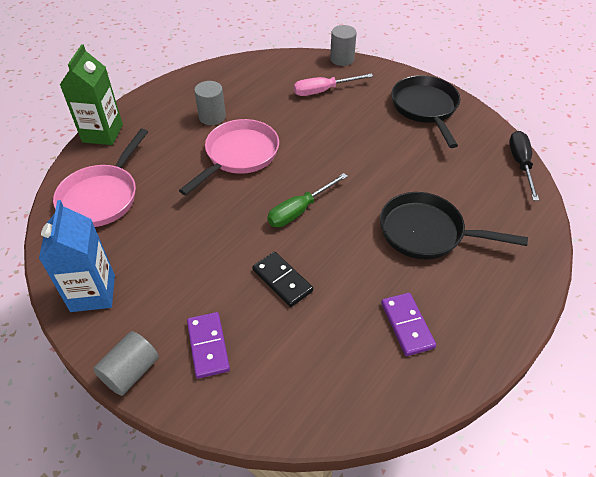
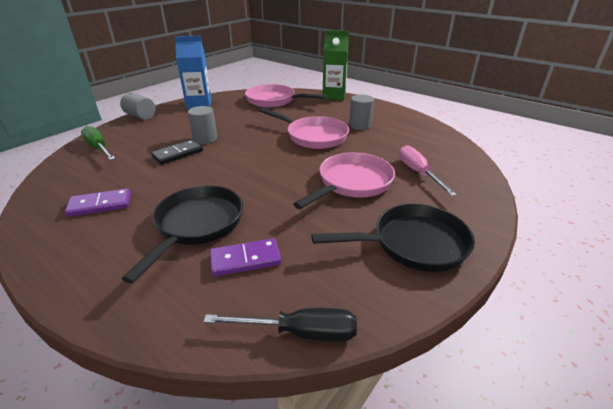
camera: 90 degrees right, 15 degrees down
purple domino [187,312,230,379] -> purple domino moved to [210,238,282,277]
green screwdriver [267,173,348,227] -> green screwdriver moved to [81,126,115,160]
grey cylinder [330,25,357,66] -> grey cylinder moved to [188,106,217,144]
none -> pink pan [293,152,395,209]

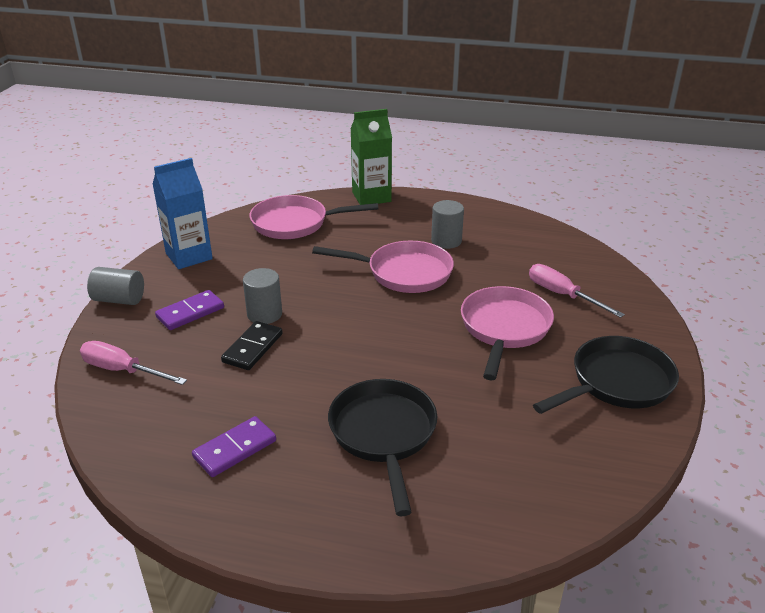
camera: 25 degrees left, 0 degrees up
green screwdriver [81,126,115,160] -> pink screwdriver [80,341,187,385]
black screwdriver [203,308,357,342] -> none
purple domino [210,238,282,277] -> purple domino moved to [155,290,224,330]

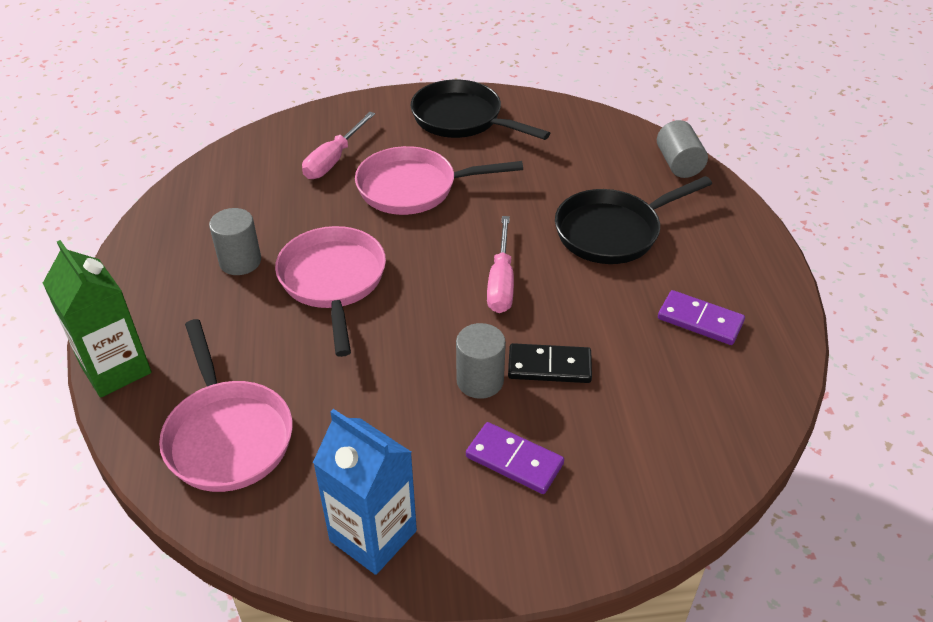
camera: 110 degrees left, 10 degrees up
pink screwdriver [80,341,187,385] -> pink screwdriver moved to [487,216,514,313]
grey cylinder [87,267,144,305] -> grey cylinder moved to [657,120,708,178]

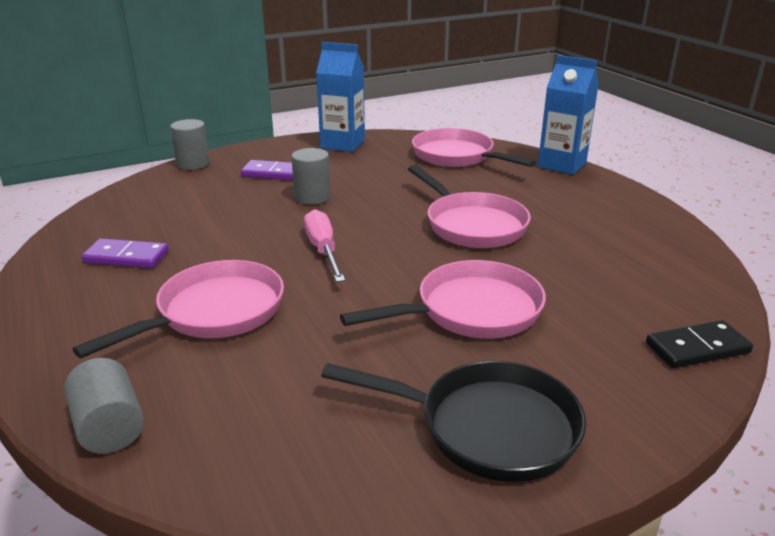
camera: 160 degrees right, 15 degrees down
green carton [43,240,152,398] -> blue carton [538,55,599,175]
grey cylinder [209,208,261,275] -> grey cylinder moved to [170,119,210,170]
pink screwdriver [302,112,375,179] -> none
black domino [508,343,592,383] -> black domino moved to [646,320,753,368]
black pan [555,176,712,264] -> pink pan [73,260,284,358]

